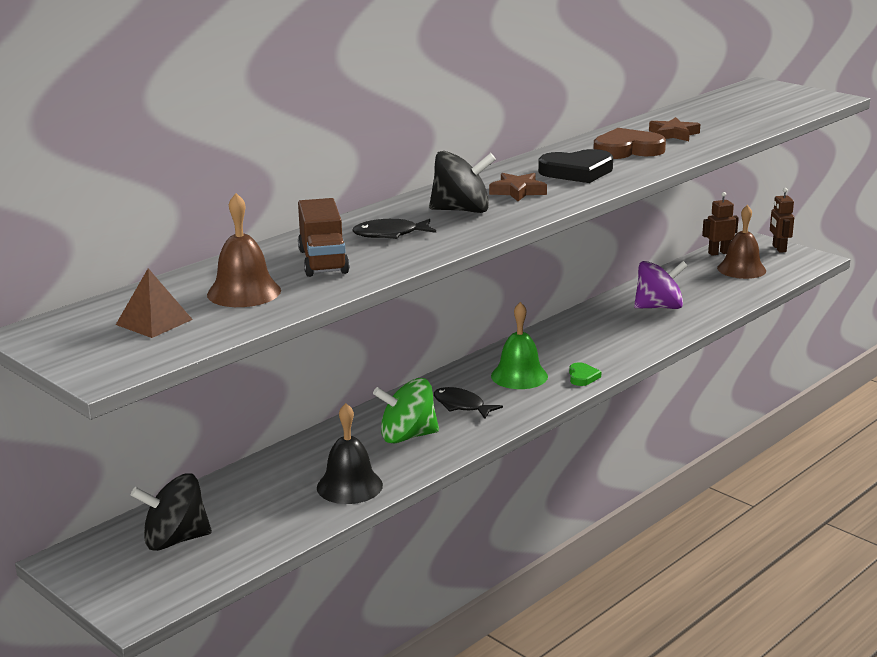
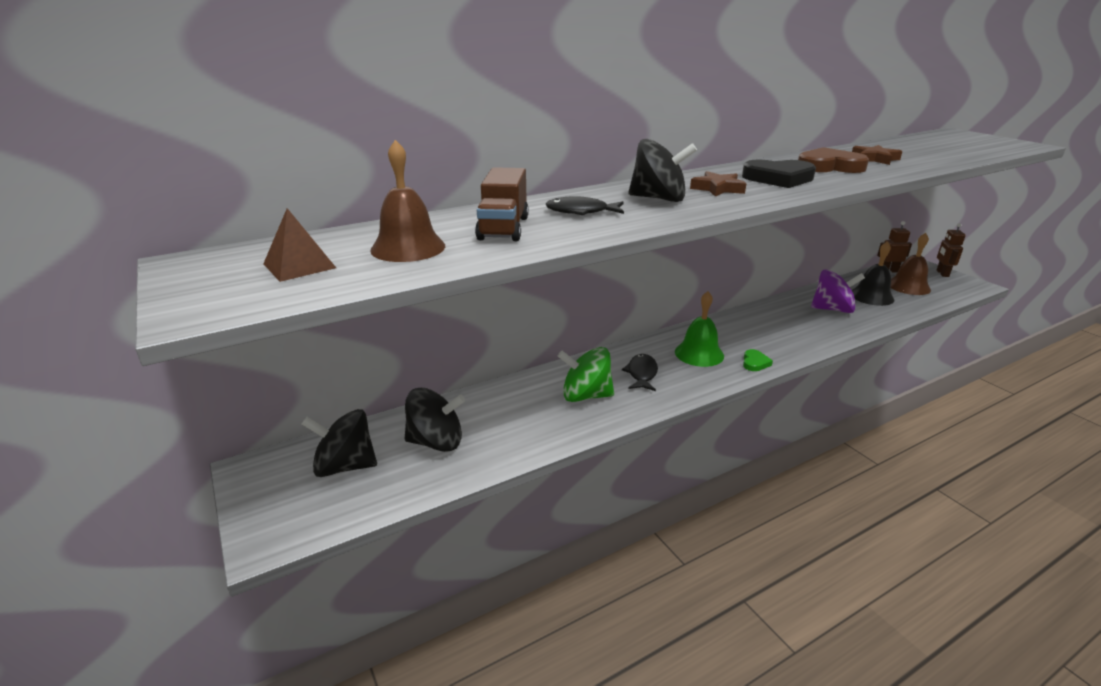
camera: 15 degrees right, 5 degrees up
black bell [317,403,383,504] -> black bell moved to [852,241,894,306]
black fish [434,387,503,419] -> black fish turned 45 degrees clockwise [622,354,658,391]
none -> black spinning top [405,388,465,452]

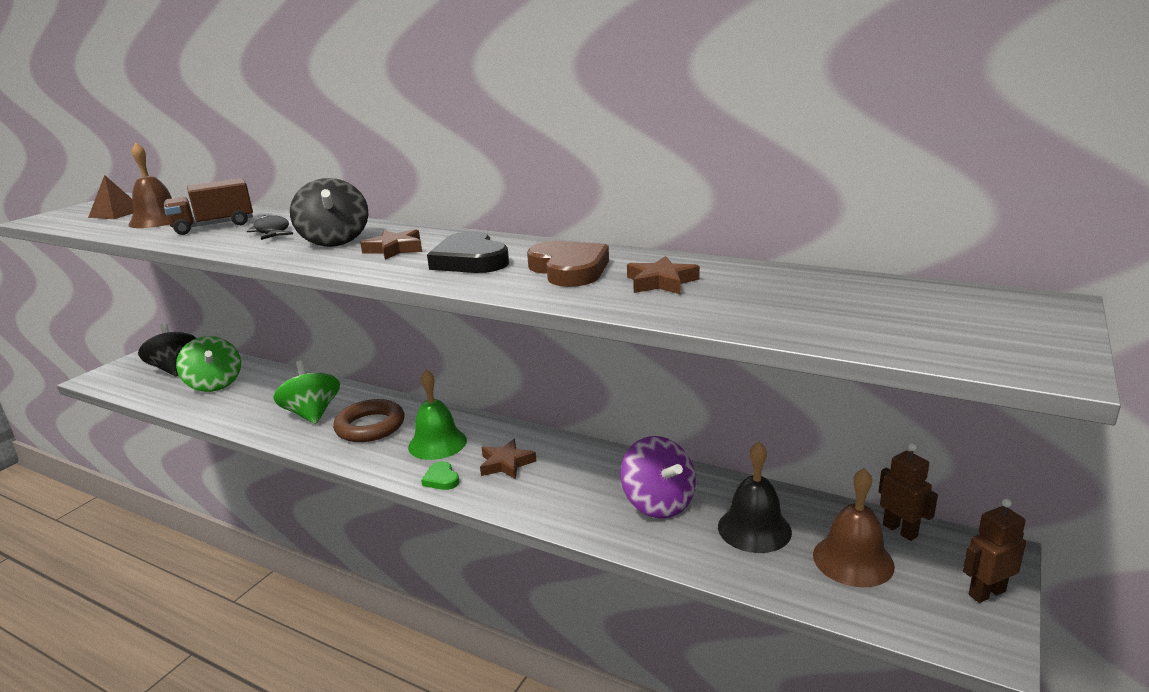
camera: 60 degrees right, 5 degrees down
black spinning top [405,388,465,452] -> green spinning top [176,336,241,392]
black fish [622,354,658,391] -> brown ring [333,399,404,442]
green heart [743,349,773,371] -> green heart turned 75 degrees clockwise [421,461,459,490]
none -> brown star [480,439,536,480]

